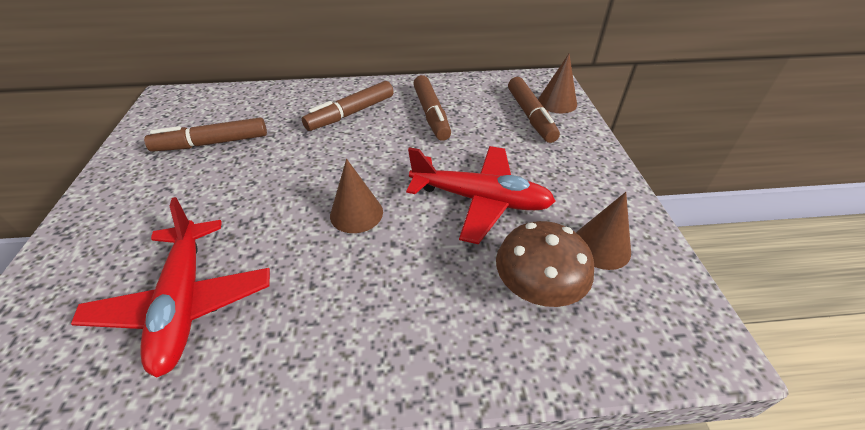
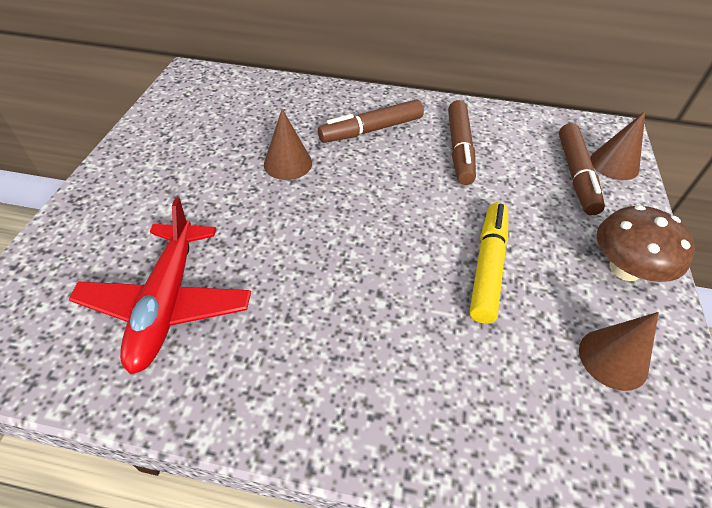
camera: 15 degrees right, 5 degrees up
brown marker [144,118,267,152] -> none
brown cone [330,159,383,233] -> brown cone moved to [264,109,312,180]
red plane [406,146,556,244] -> yellow marker [470,202,508,324]
brown mushroom [496,221,594,307] -> brown mushroom moved to [597,205,695,282]

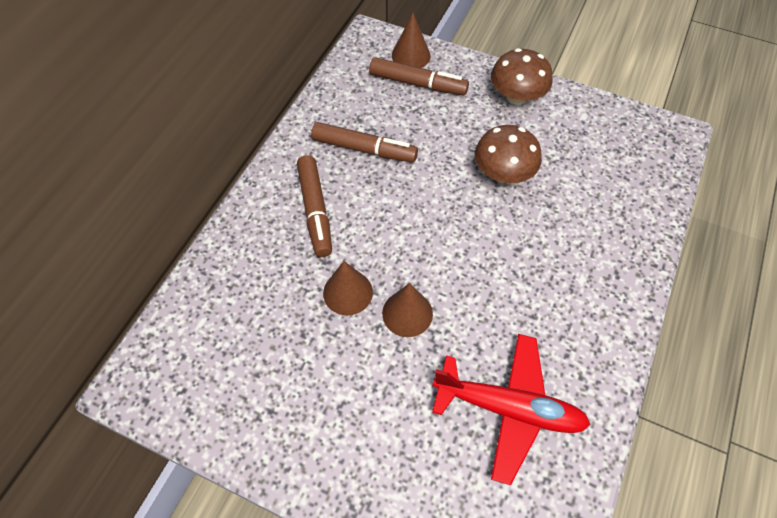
camera: 75 degrees left, 10 degrees up
yellow marker [470,202,508,324] -> brown mushroom [475,125,542,183]
brown cone [579,312,659,391] -> brown cone moved to [382,283,433,337]

